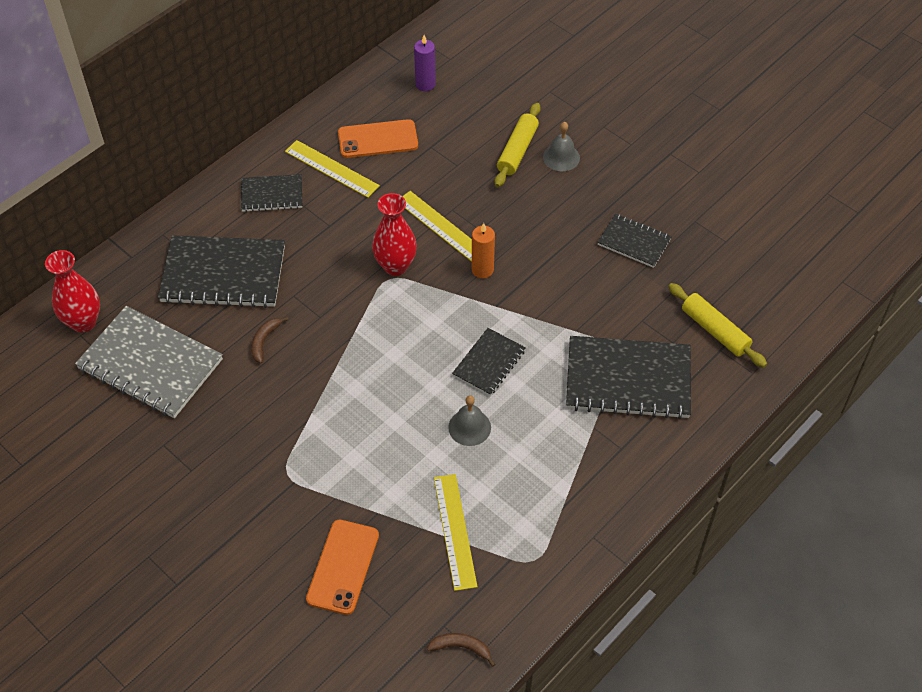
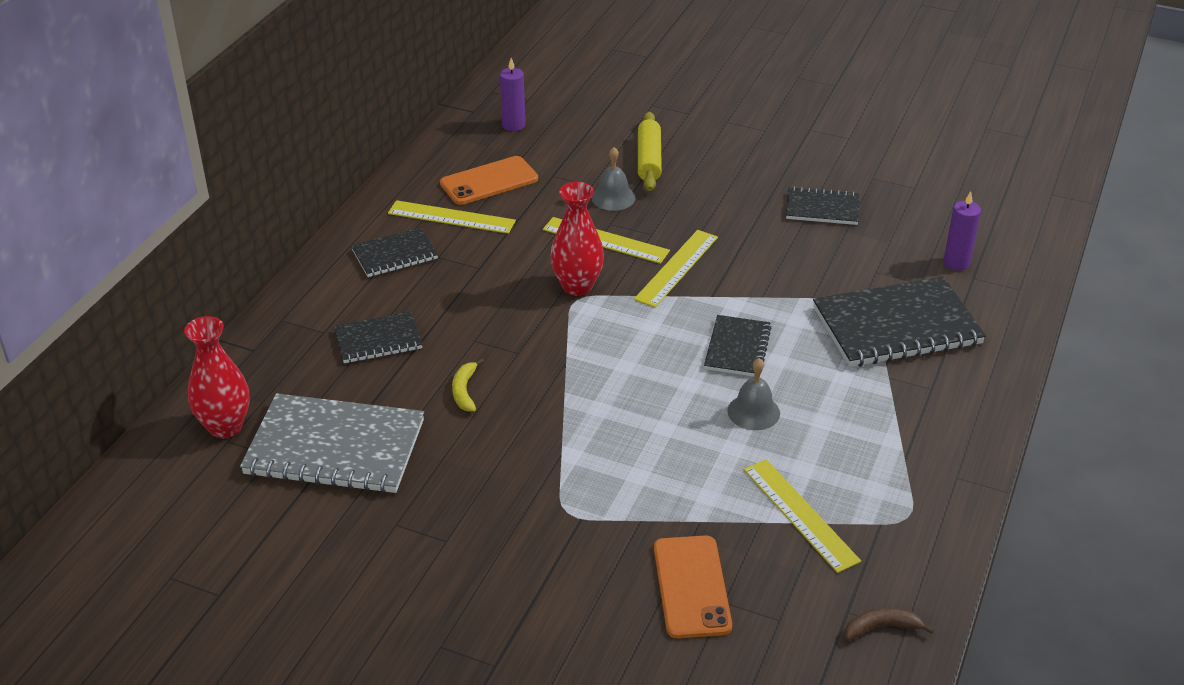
camera: 20 degrees left, 15 degrees down
black notebook [158,235,285,308] -> black notebook [334,311,423,363], size x0.55
brown banana [251,317,289,364] -> yellow banana [452,358,484,412]
orange candle [472,223,495,278] -> yellow ruler [634,230,718,307]
grey bell [543,122,580,171] -> grey bell moved to [591,147,635,211]
yellow rolling pin [668,283,767,368] -> purple candle [943,191,981,271]

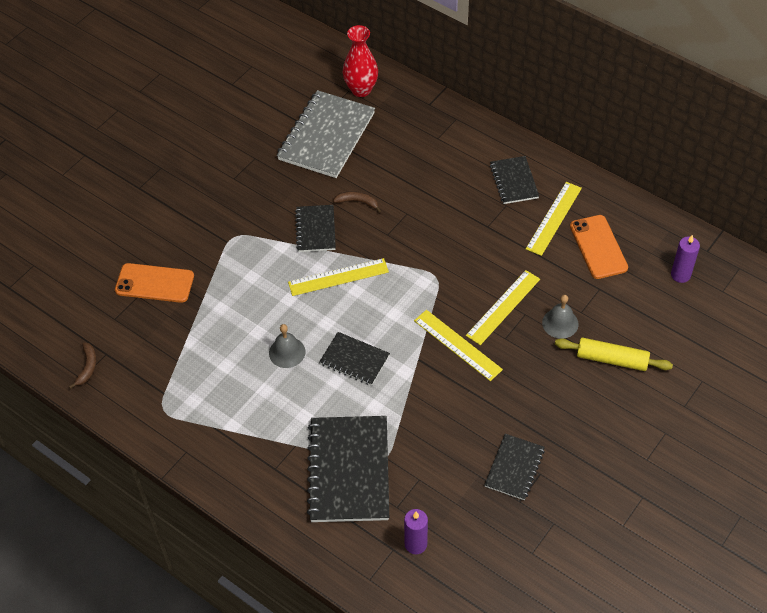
camera: 105 degrees right, 15 degrees up
black notebook [334,311,423,363] -> black notebook moved to [295,205,336,252]
yellow banana [452,358,484,412] -> brown banana [333,191,381,213]
red vase [550,182,604,296] -> none
yellow ruler [744,459,861,573] -> yellow ruler moved to [288,258,389,296]

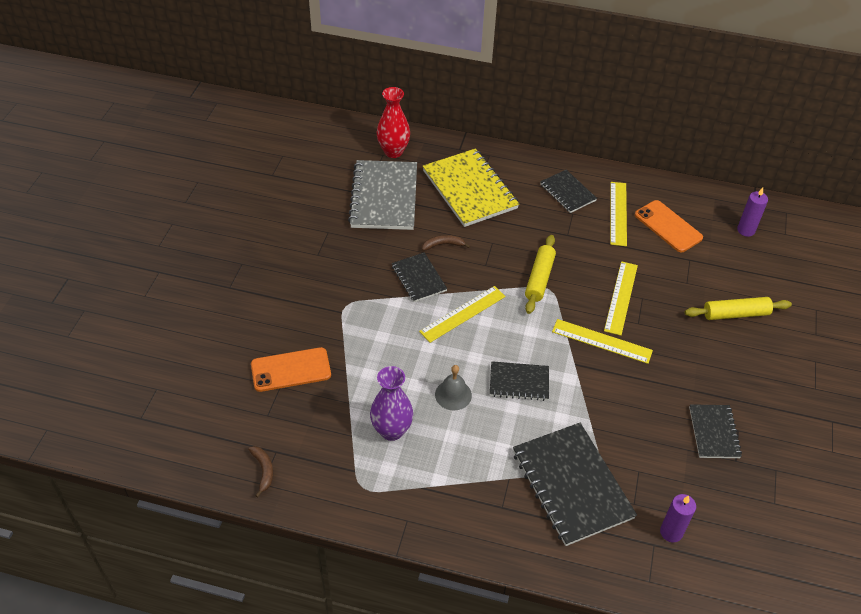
camera: 25 degrees left, 5 degrees down
grey bell [542,295,579,339] -> none
none -> purple vase [370,366,413,441]
none -> yellow notebook [423,148,519,227]
none -> yellow rolling pin [525,235,556,314]

